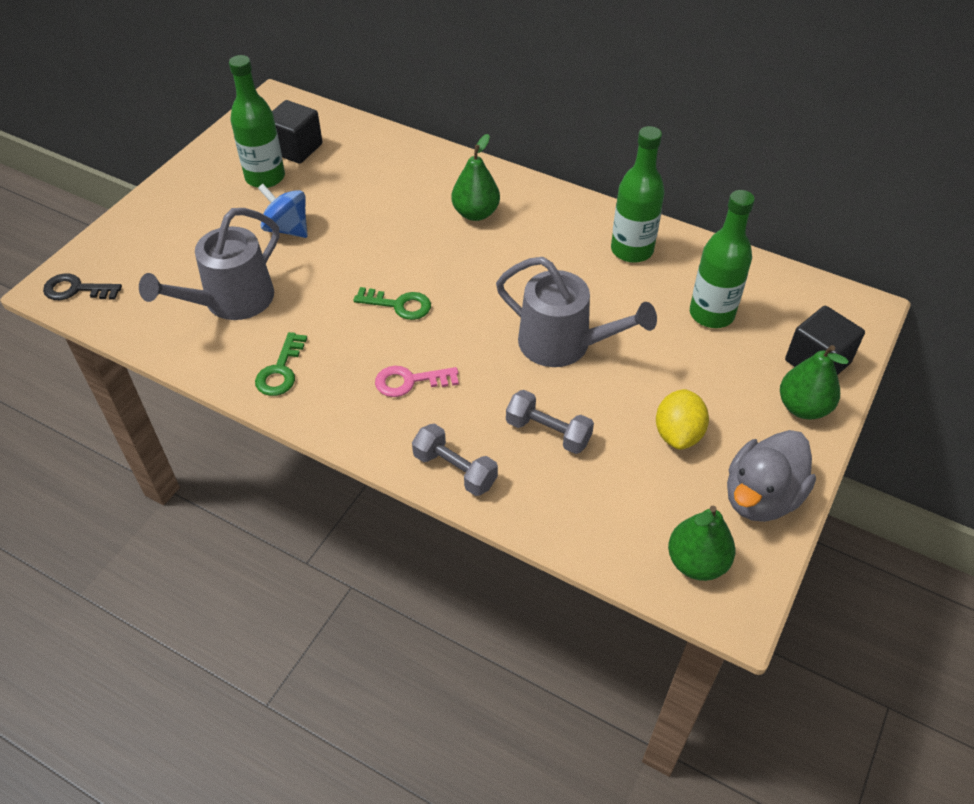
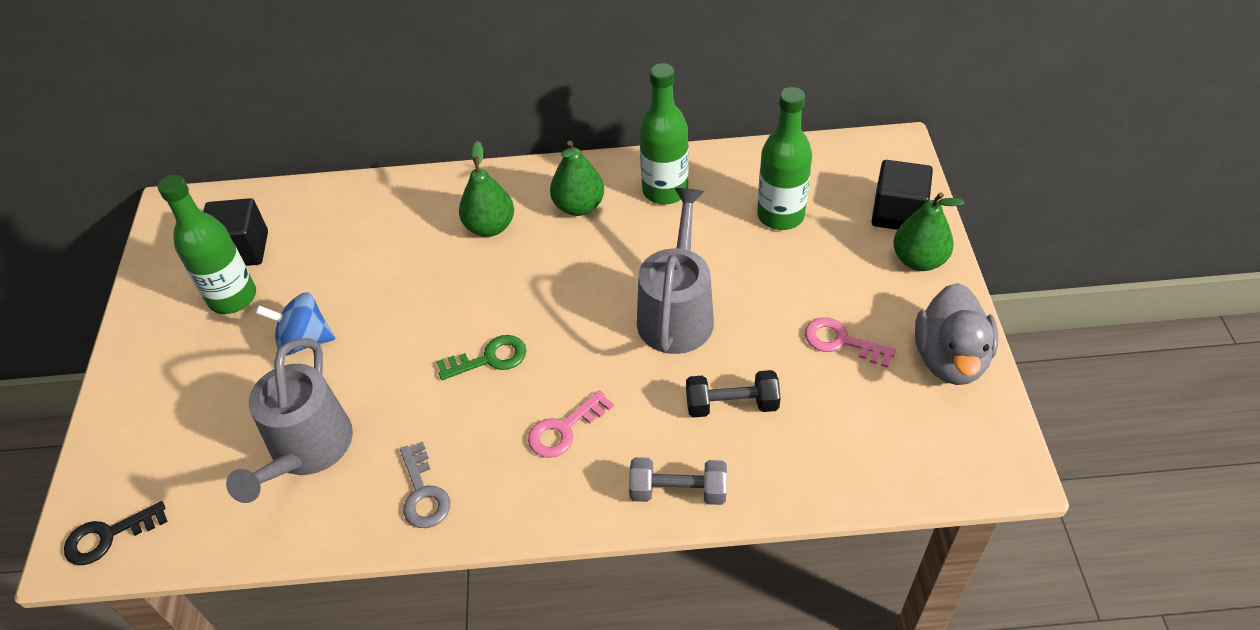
camera: 30 degrees left, 0 degrees up
green key [255,332,307,396] -> grey key [400,442,450,528]
grey watering can [496,257,657,367] -> grey watering can turned 75 degrees counterclockwise [637,188,714,354]
grey dumbbell [506,390,594,454] -> black dumbbell [686,370,781,418]
yellow lemon [656,389,709,450] -> pink key [805,317,896,368]
green pear [668,506,735,581] -> green pear moved to [550,140,604,216]

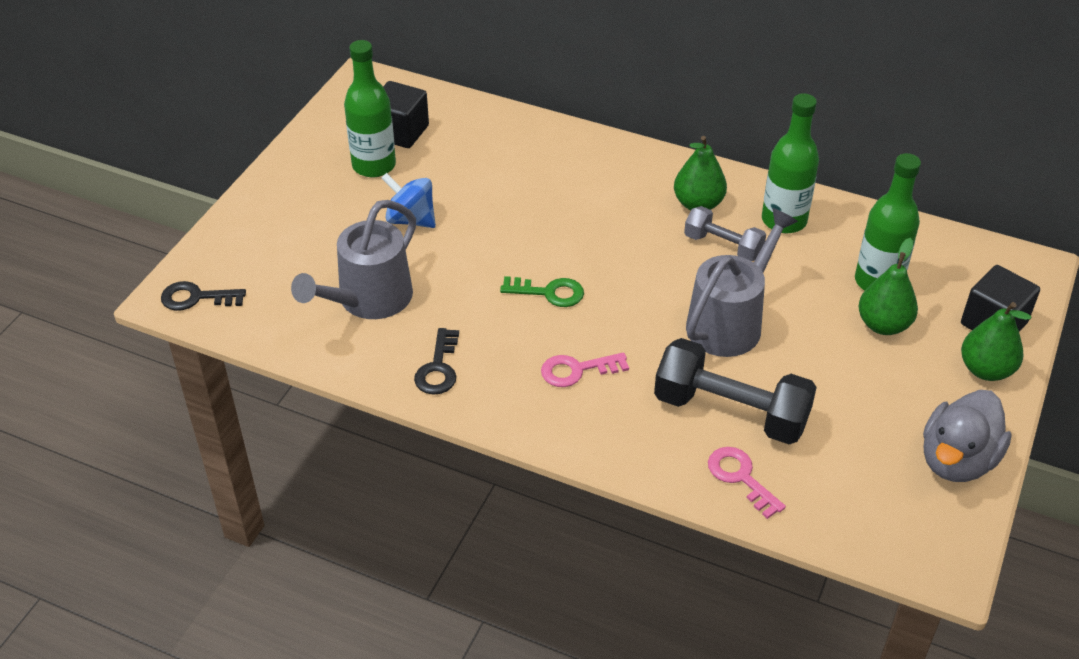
camera: 25 degrees right, 5 degrees down
grey key [400,442,450,528] -> black key [414,328,459,395]
green pear [459,141,514,237] -> green pear moved to [859,238,918,335]
grey dumbbell [629,457,727,505] -> grey dumbbell moved to [684,206,766,261]
black dumbbell [686,370,781,418] -> black dumbbell [654,338,817,444], size x1.72
pink key [805,317,896,368] -> pink key moved to [708,447,786,519]

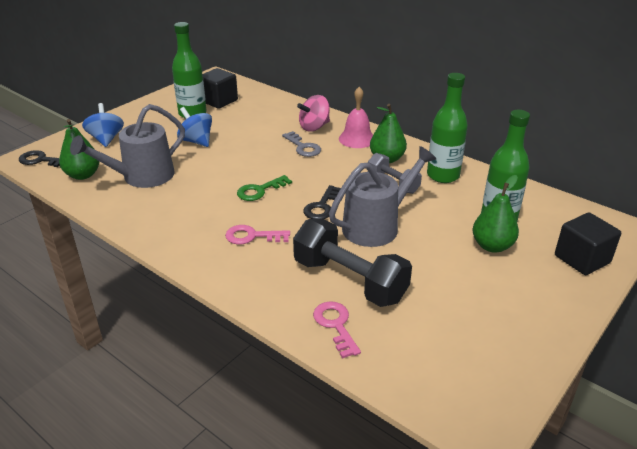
camera: 15 degrees right, 10 degrees down
black key [414,328,459,395] -> black key moved to [303,185,341,219]
green key [500,276,584,307] -> green key turned 120 degrees clockwise [237,175,292,201]
grey duck [923,390,1012,482] -> none
green pear [961,302,1031,381] -> green pear moved to [59,119,100,180]
none -> blue spinning top [82,103,124,147]
none -> grey key [282,131,321,157]
none -> pink spinning top [297,95,330,132]
none -> pink bell [339,87,373,148]

